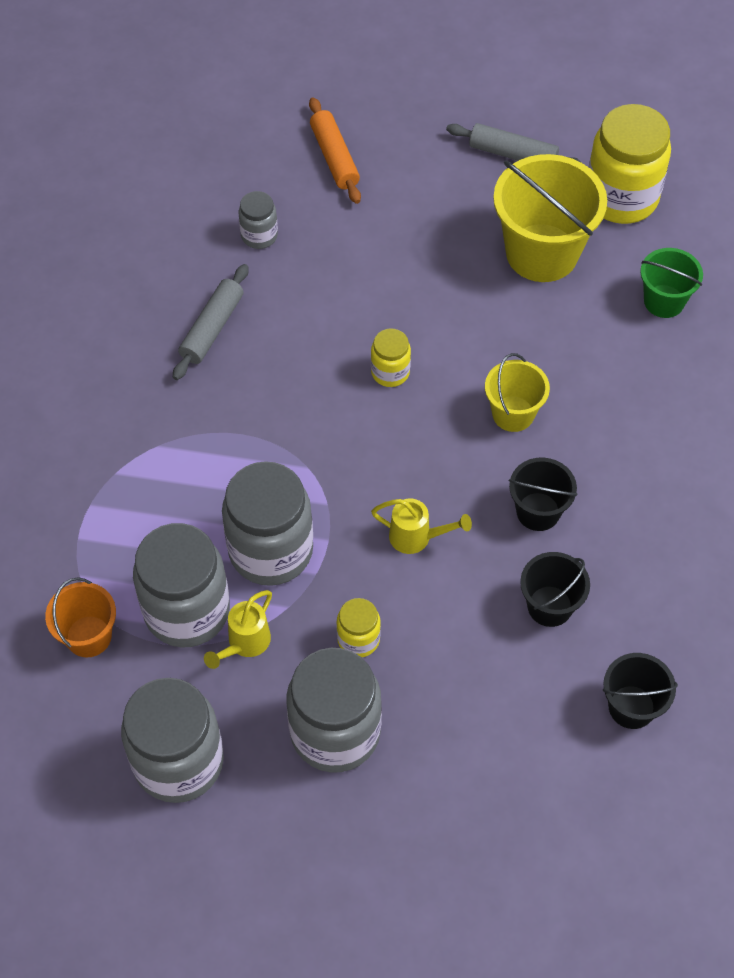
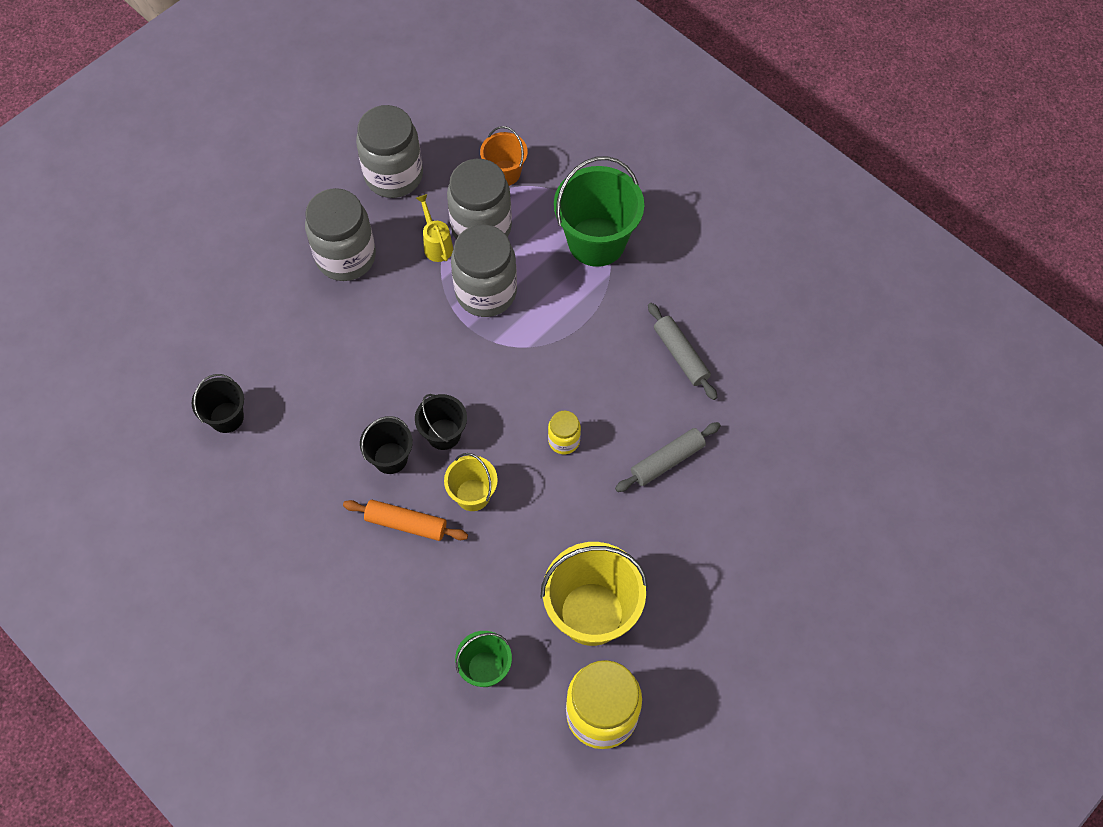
camera: 125 degrees right, 5 degrees up
grey jar [239,191,278,249] -> none
orange rolling pin [309,97,361,204] -> orange rolling pin moved to [343,500,468,541]
yellow jar [336,598,381,657] -> none
yellow watering can [371,498,472,554] -> none
grey rolling pin [446,123,582,163] -> grey rolling pin moved to [615,422,721,492]
black bucket [520,552,590,627] -> black bucket moved to [415,394,467,450]
none -> green bucket [554,156,644,267]

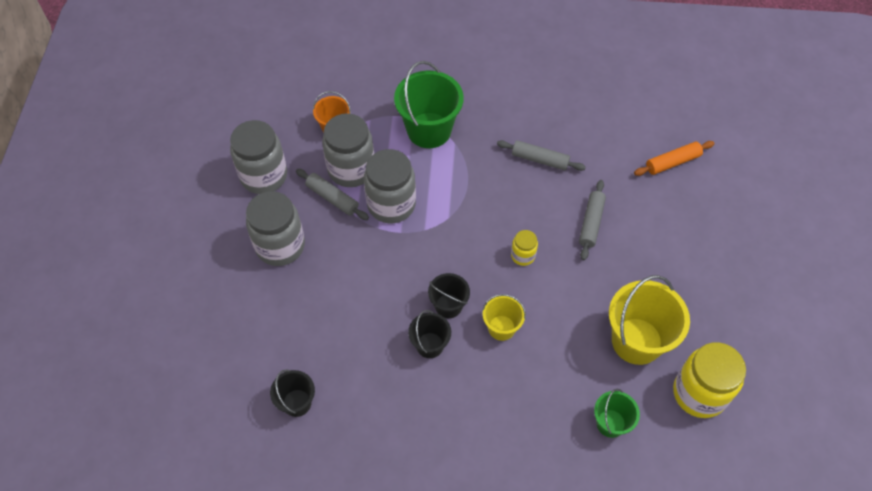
camera: 40 degrees left, 5 degrees down
orange rolling pin [343,500,468,541] -> orange rolling pin moved to [634,141,715,176]
yellow watering can [416,194,453,262] -> grey rolling pin [296,169,369,220]

